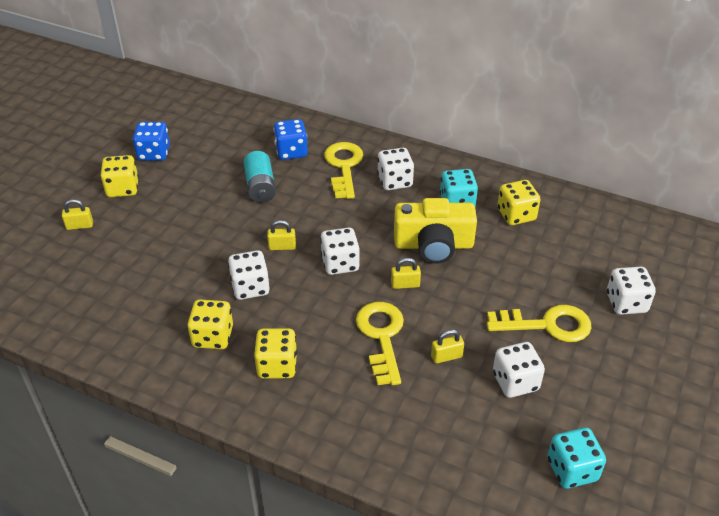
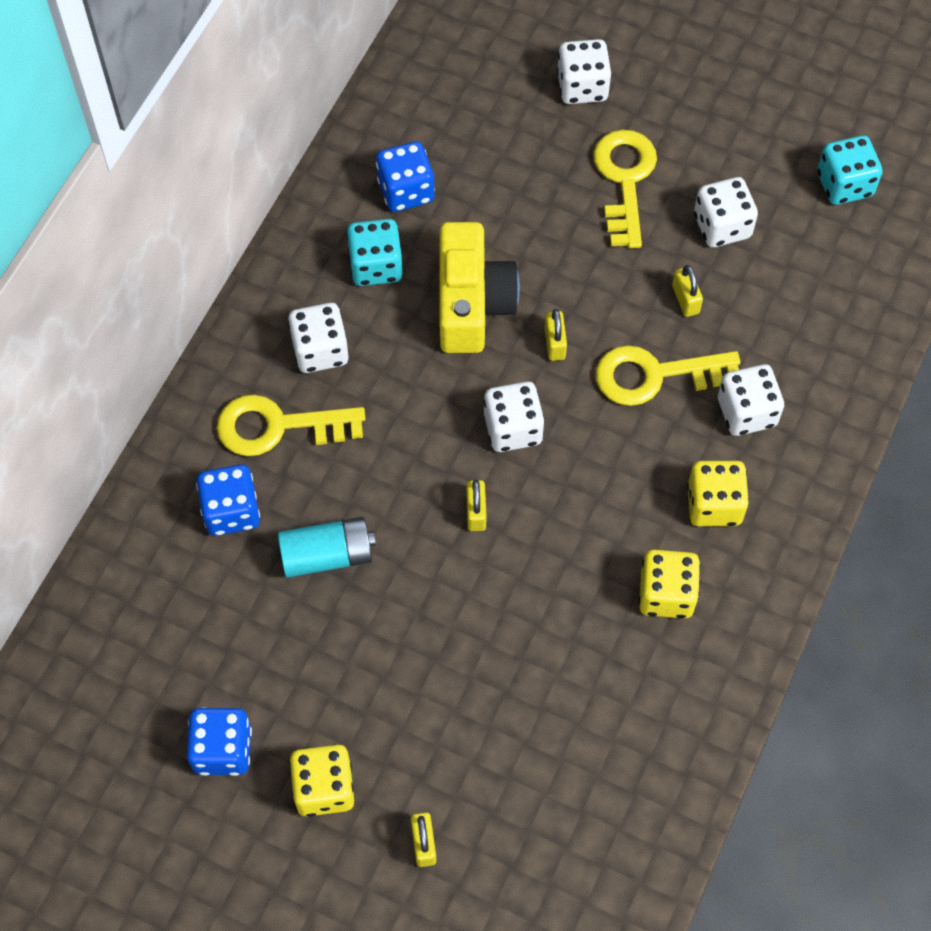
camera: 90 degrees left, 20 degrees up
white dice [228,250,270,300] -> white dice moved to [718,364,784,436]
yellow dice [497,180,541,225] -> blue dice [376,141,435,212]

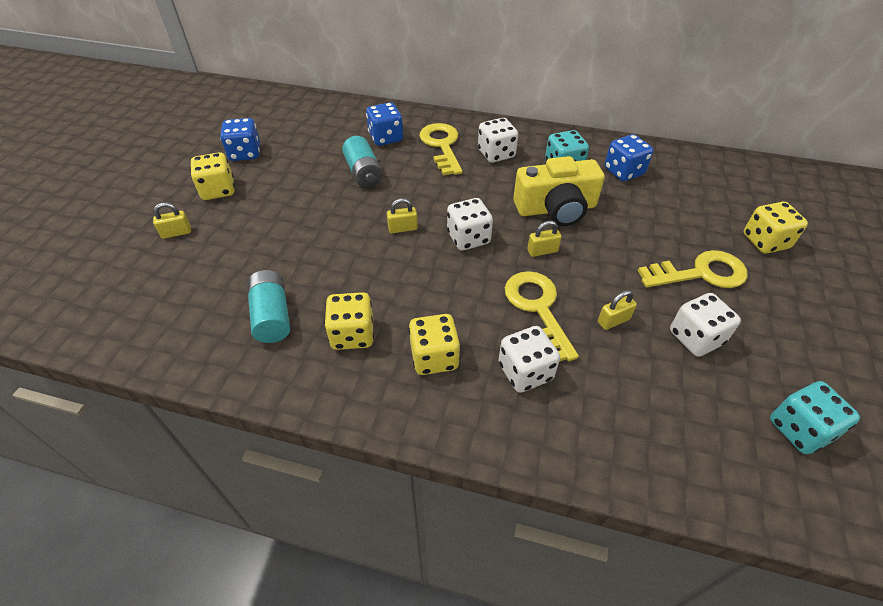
camera: 80 degrees right, 15 degrees down
white dice [557,39,611,104] -> yellow dice [743,202,808,254]
none -> turquoise battery [247,270,290,343]

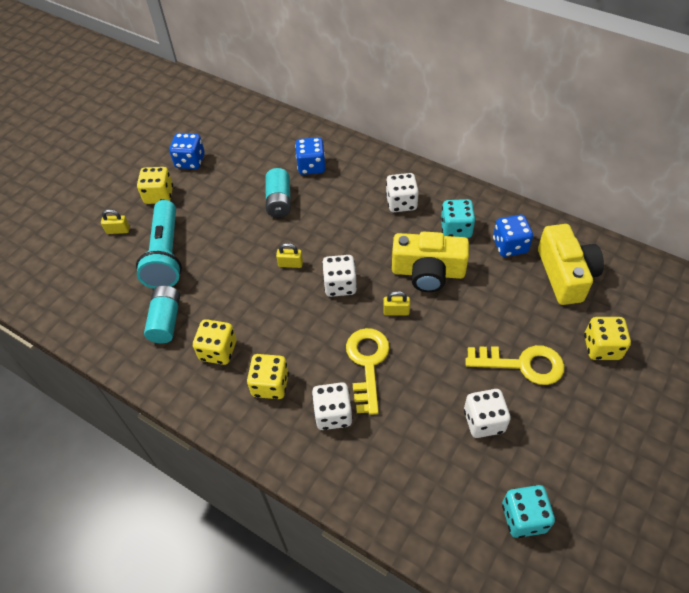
camera: 20 degrees right, 5 degrees up
yellow key [420,123,462,176] -> none
yellow padlock [598,290,637,330] -> none
none -> turquoise flashlight [136,200,182,289]
none -> yellow camera [538,224,604,305]

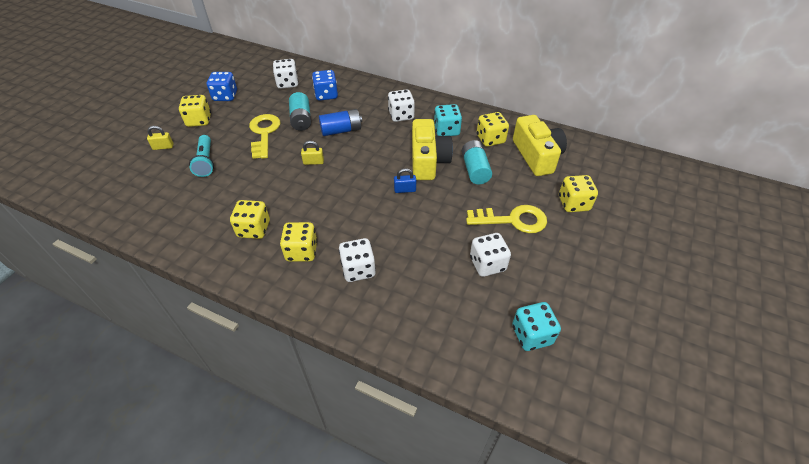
camera: 10 degrees left, 5 degrees down
turquoise flashlight [136,200,182,289] -> turquoise flashlight [189,135,214,177], size x0.62
turquoise battery [144,286,180,343] -> turquoise battery moved to [462,140,492,185]
white dice [322,255,357,297] -> white dice moved to [273,59,298,89]
yellow key [346,328,390,415] -> yellow key moved to [249,114,280,159]
yellow padlock [383,291,410,315] -> blue padlock [394,168,416,193]
yellow camera [392,231,469,292] -> yellow camera turned 90 degrees counterclockwise [412,119,453,180]
blue dice [493,215,533,257] -> yellow dice [477,112,509,147]
none -> blue battery [319,109,362,136]

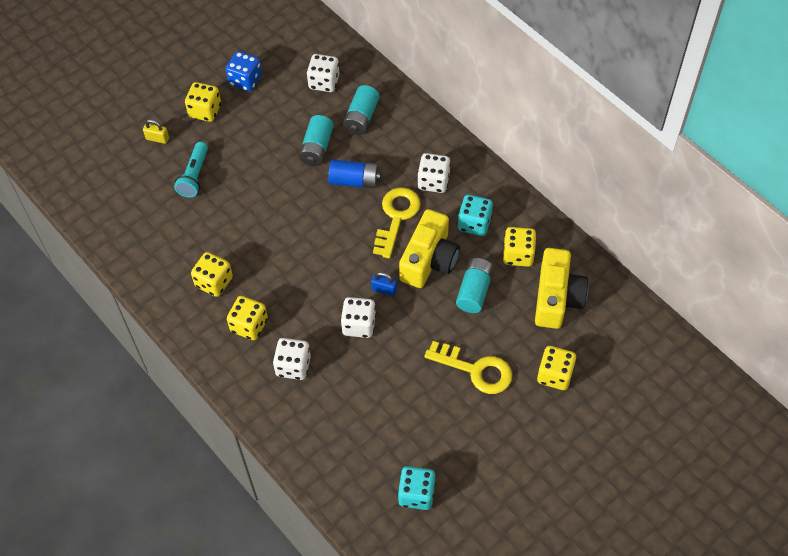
camera: 25 degrees right, 10 degrees up
yellow key [249,114,280,159] -> yellow key moved to [373,187,421,258]
yellow padlock [301,141,324,165] -> none
blue dice [312,70,338,101] -> turquoise battery [343,85,380,135]
white dice [470,233,511,277] -> white dice moved to [341,297,376,338]

